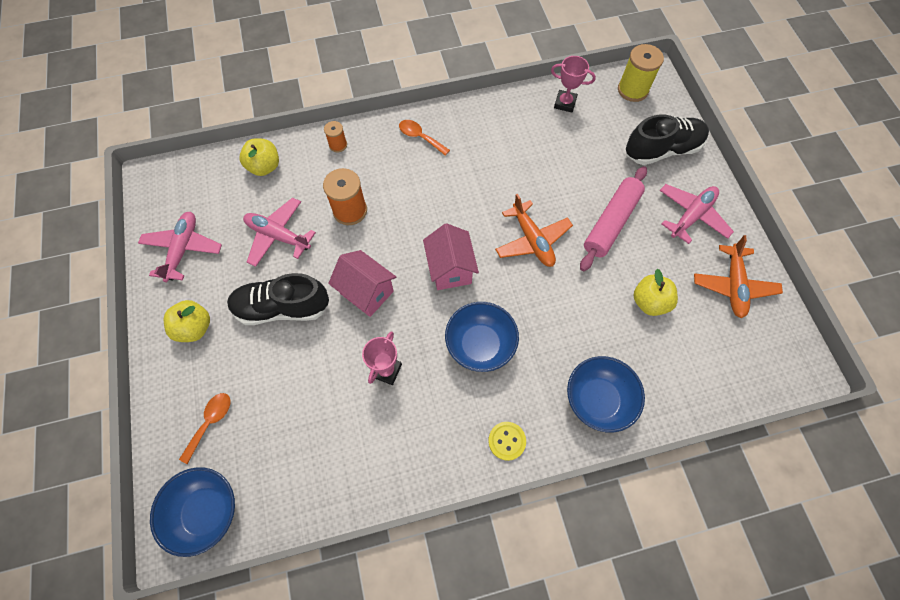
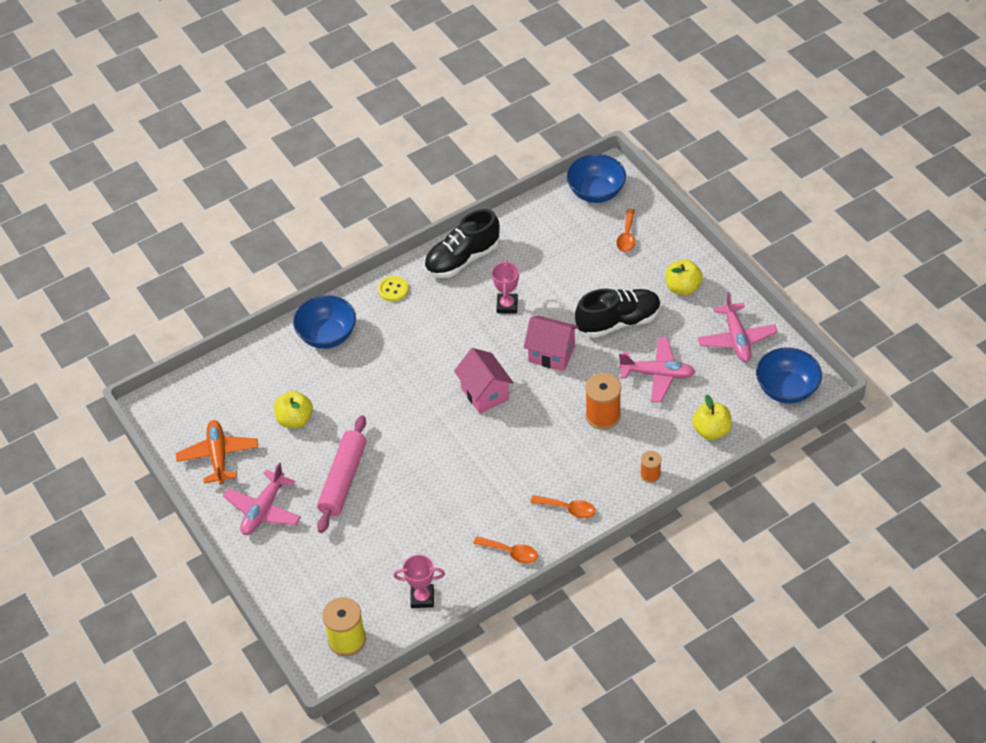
camera: 165 degrees right, 15 degrees down
blue bowl [445,302,519,372] -> blue bowl moved to [756,347,822,404]
orange plane [495,194,573,267] -> none
black shoe [626,115,709,165] -> black shoe moved to [424,209,499,278]
none -> orange spoon [473,536,538,564]

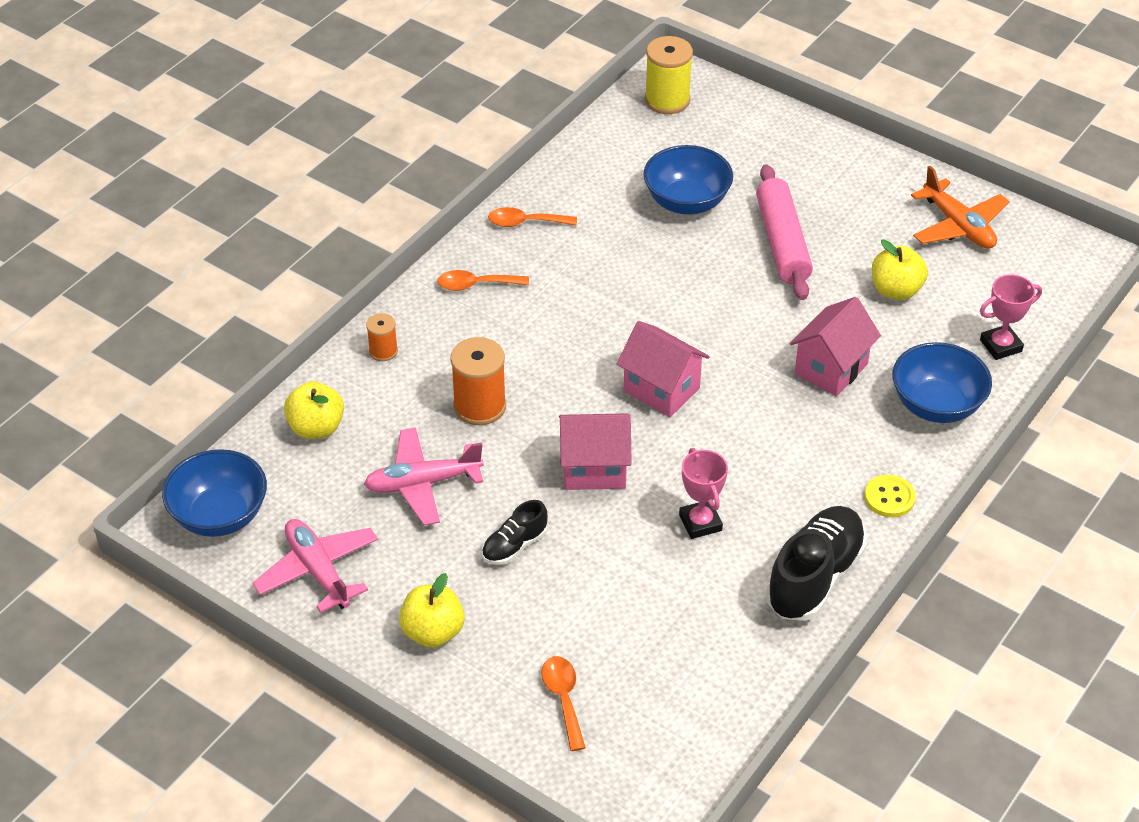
camera: 155 degrees right, 5 degrees down
pink plane [223,462,301,535] -> none
pink trophy [393,555,445,608] -> pink trophy moved to [980,274,1042,360]
blue bowl [566,154,626,203] -> blue bowl moved to [644,145,733,215]
black shoe [575,289,661,338] -> black shoe [482,500,548,565], size x0.53
none -> pink house [790,297,881,396]

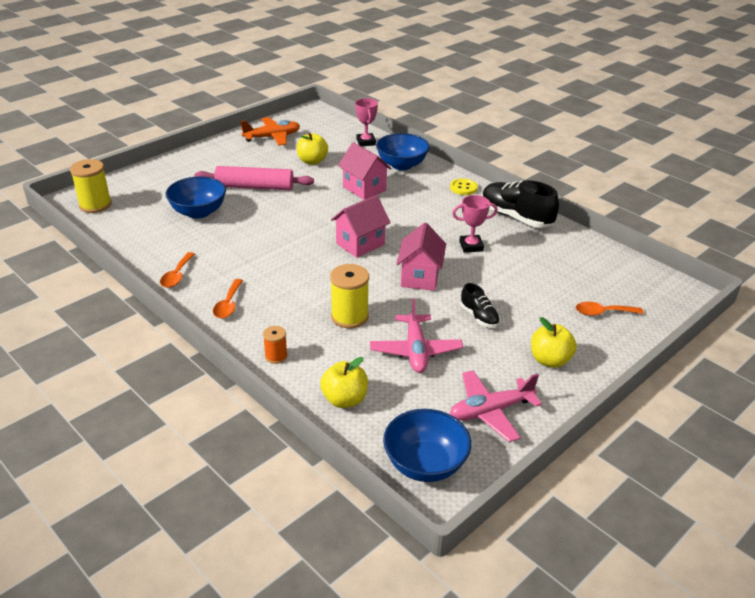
camera: 80 degrees left, 10 degrees down
orange spool [450,337,506,425] -> yellow spool [330,264,369,328]

